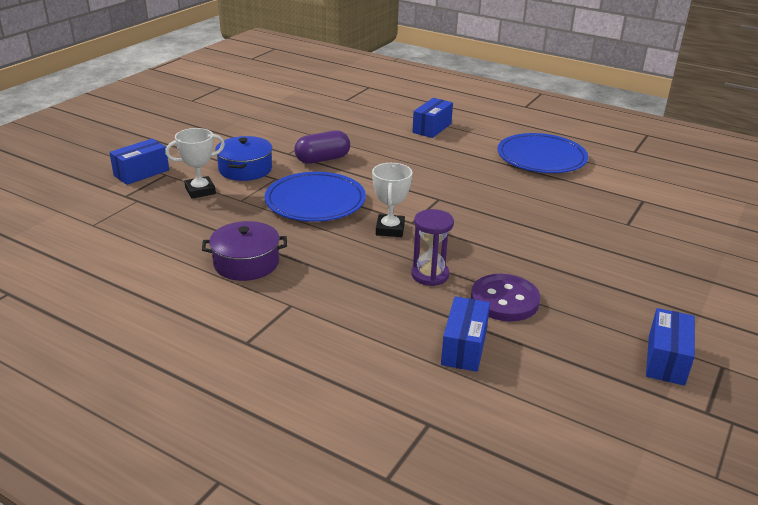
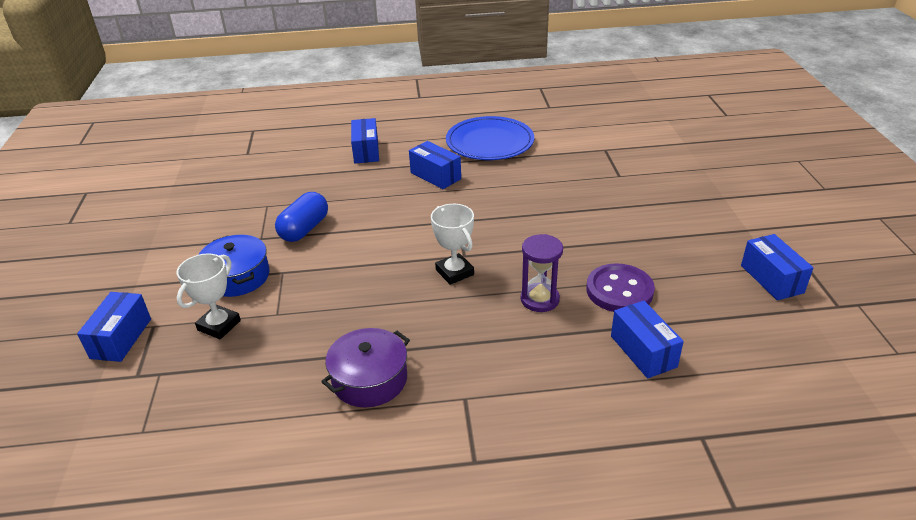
camera: 35 degrees left, 5 degrees up
blue plate [265,172,366,222] -> none
purple capsule [294,130,350,164] -> blue capsule [275,192,328,242]
none -> blue box [409,141,461,189]

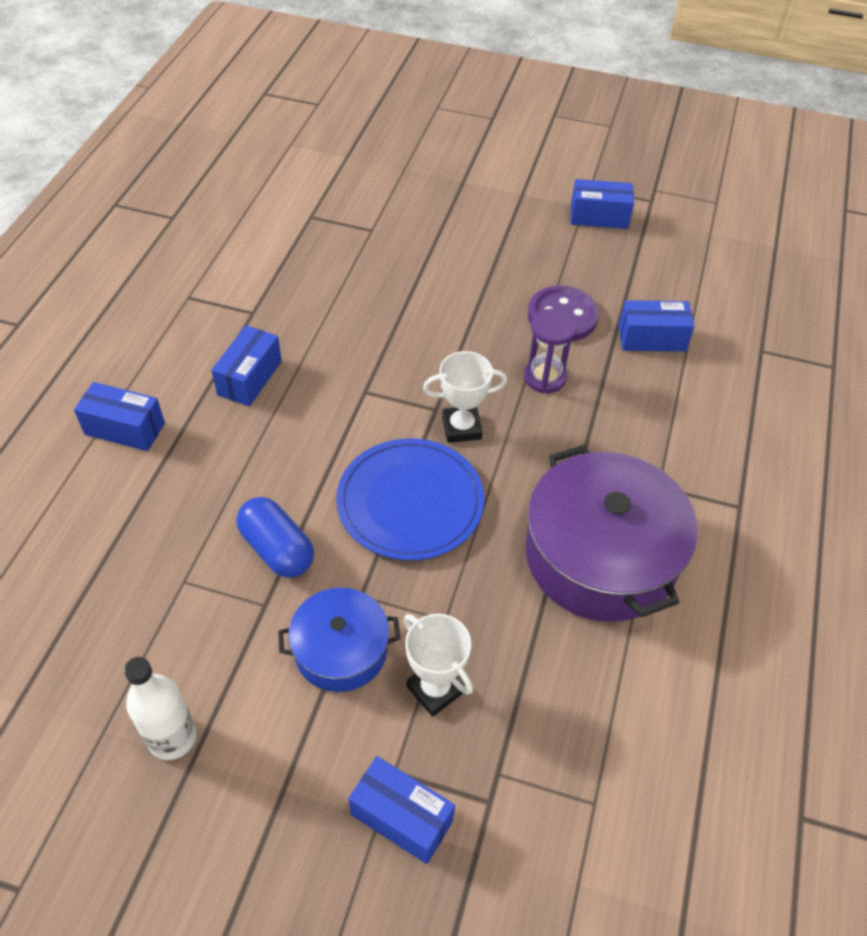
camera: 70 degrees left, 15 degrees up
purple pot [321,328,410,407] -> purple pot [526,445,698,622], size x1.78
blue box [409,141,461,189] -> blue box turned 45 degrees counterclockwise [211,325,282,406]
blue plate [446,116,534,160] -> blue plate moved to [336,438,484,560]
none -> white bottle [124,657,197,760]

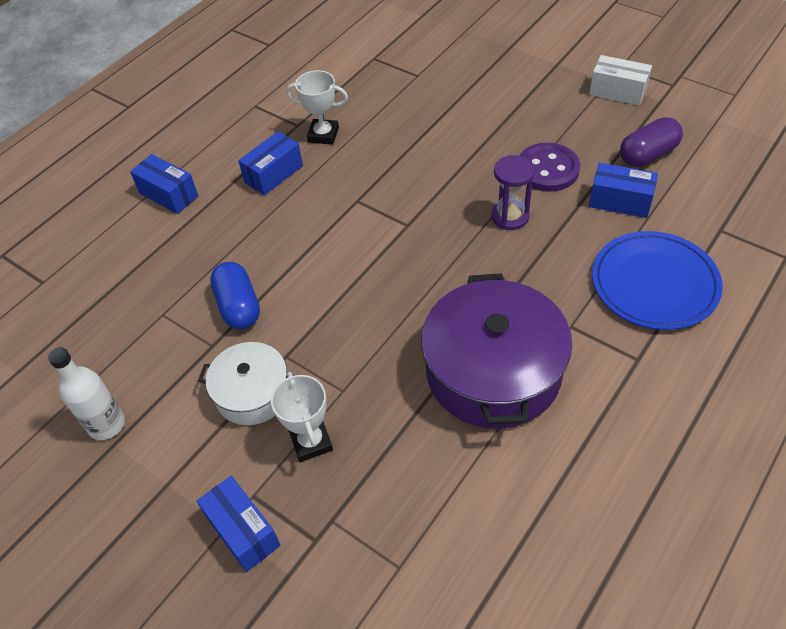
camera: 25 degrees right, 0 degrees up
blue pot [278,588,401,692] -> white pot [198,342,294,425]
blue plate [336,438,484,560] -> blue plate moved to [592,231,723,330]
white trophy [423,351,507,443] -> white trophy moved to [286,70,348,145]
blue box [571,179,634,229] -> white box [589,55,652,106]
none -> purple capsule [620,117,683,167]

